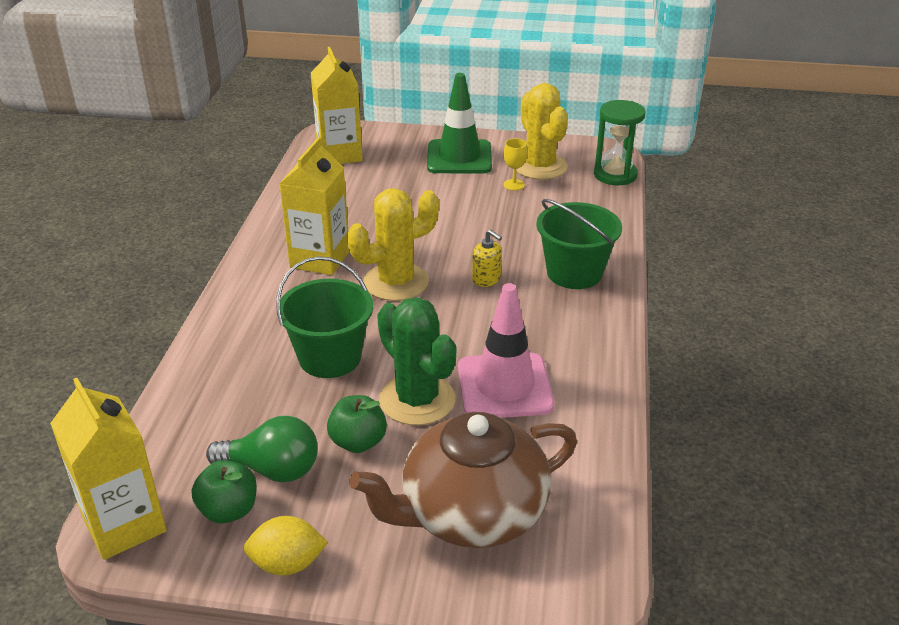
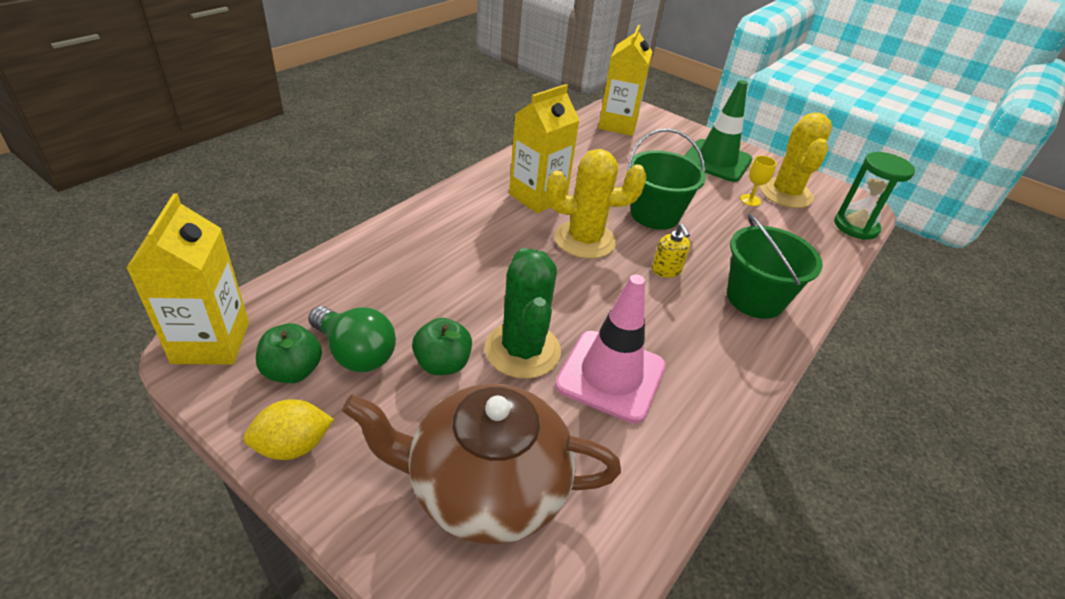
camera: 25 degrees right, 5 degrees up
yellow lemon [244,516,328,575] -> yellow lemon turned 45 degrees counterclockwise [244,399,334,460]
green bucket [276,256,373,378] -> green bucket moved to [627,128,706,230]

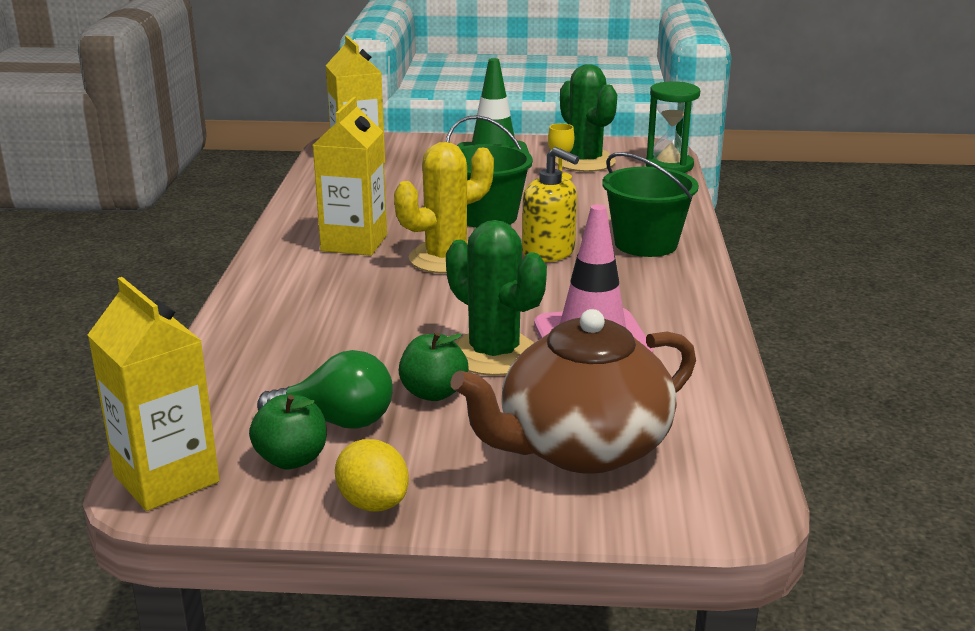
camera: 30 degrees left, 15 degrees down
yellow lemon [244,399,334,460] -> yellow lemon turned 75 degrees counterclockwise [335,439,409,512]
yellow soap dispenser [652,224,690,278] -> yellow soap dispenser [522,147,580,262], size x1.64
yellow cactus [760,113,832,208] -> green cactus [555,64,617,172]

